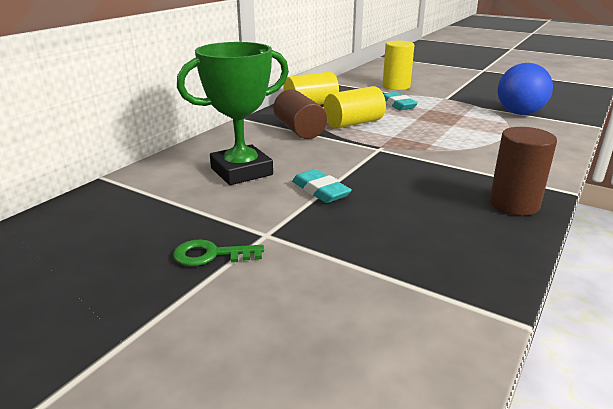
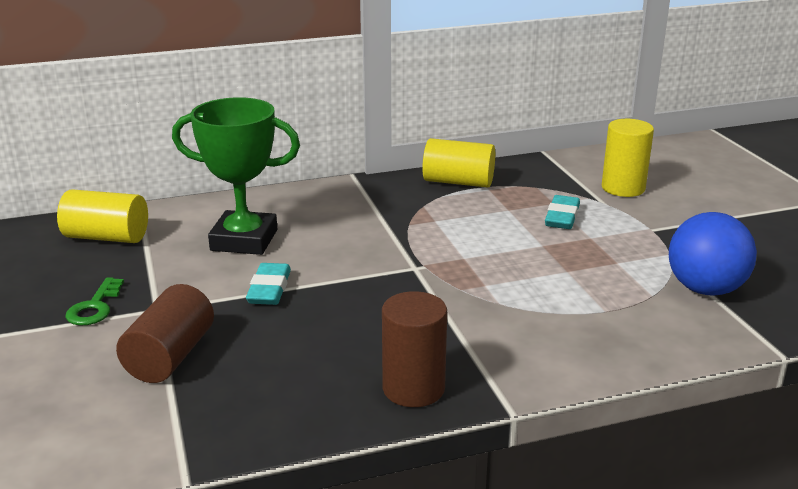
camera: 40 degrees right, 0 degrees up
green key [173,240,264,266] -> green key turned 120 degrees counterclockwise [66,277,124,326]
brown cylinder [274,89,327,139] -> brown cylinder moved to [116,284,214,383]
yellow cylinder [324,86,386,129] -> yellow cylinder moved to [57,189,148,243]

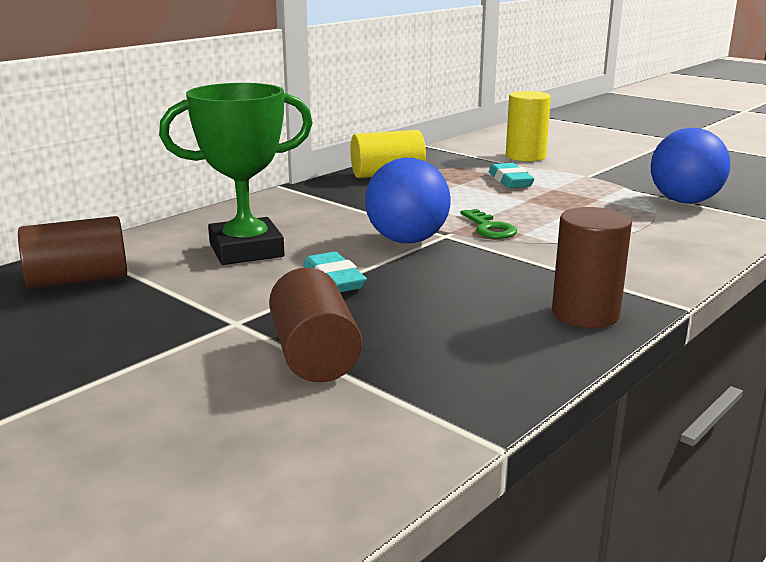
camera: 30 degrees left, 5 degrees down
yellow cylinder [57,189,148,243] -> brown cylinder [18,216,127,289]
green key [66,277,124,326] -> green key moved to [461,209,517,239]
none -> blue ball [365,158,451,243]

